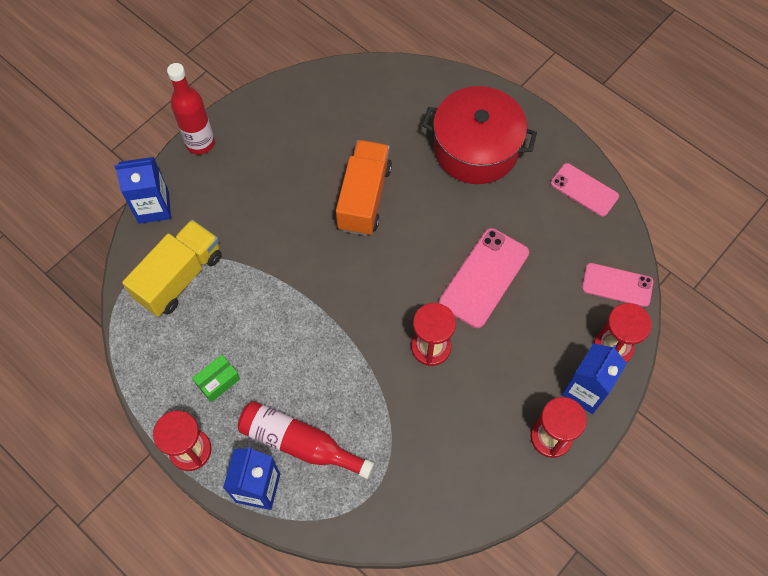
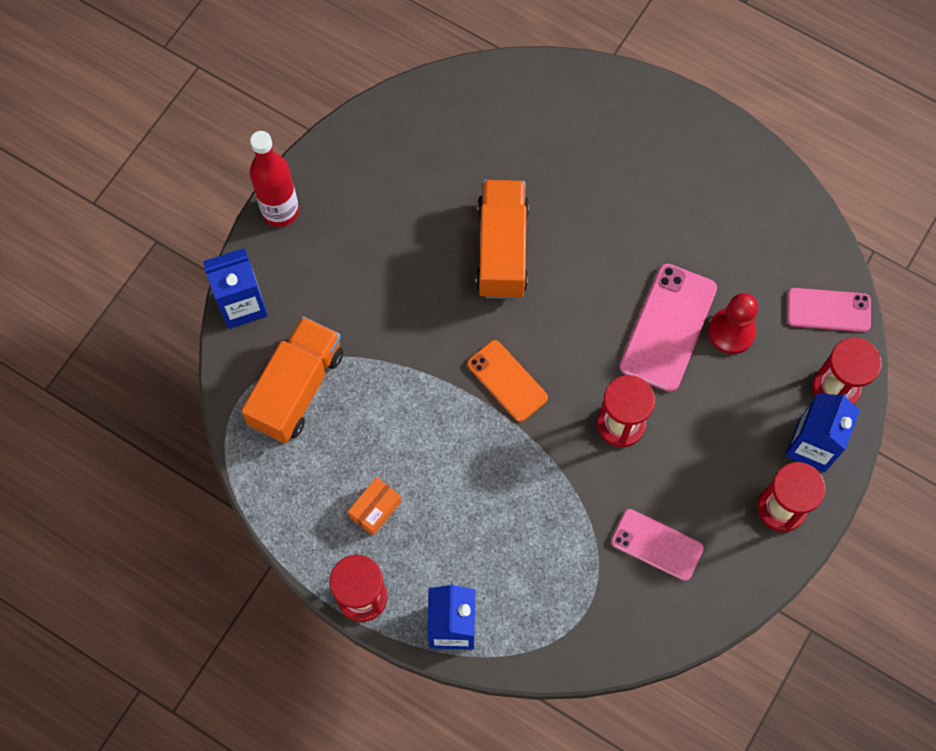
camera: 10 degrees left, 5 degrees up
yellow truck [122,220,222,317] -> orange truck [241,316,343,443]
green box [192,355,240,402] -> orange box [348,477,401,536]
red bottle [238,401,374,479] -> none
red pot [422,86,537,184] -> none
pink phone [551,163,619,217] -> pink phone moved to [611,509,704,581]
none -> orange phone [467,340,548,422]
none -> red pawn [708,293,758,354]

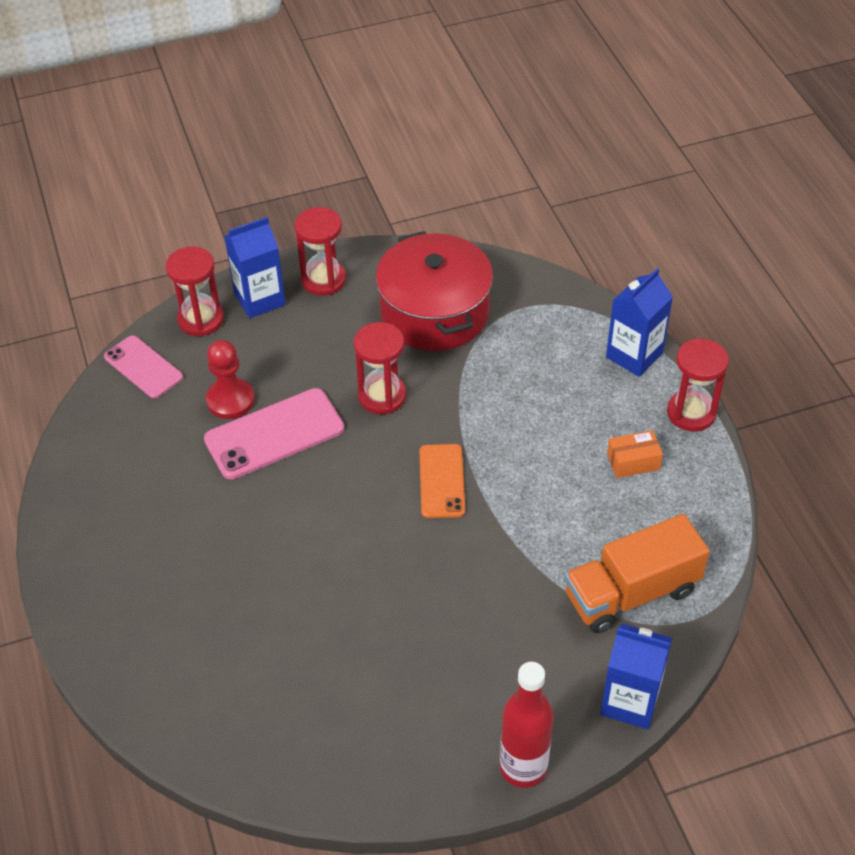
camera: 140 degrees left, 20 degrees down
orange truck [476,180,529,299] -> none
pink phone [611,509,704,581] -> red pot [376,231,493,351]

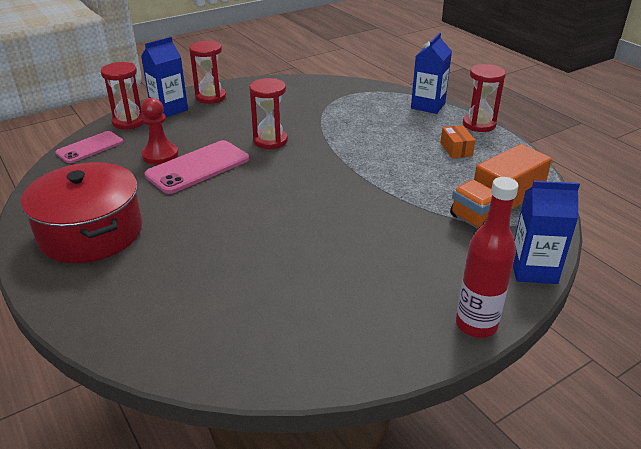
camera: 15 degrees left, 15 degrees down
pink phone [104,335,183,399] -> pink phone turned 75 degrees counterclockwise [55,131,123,163]
red pot [376,231,493,351] -> red pot moved to [21,162,142,263]
orange phone [419,444,465,518] -> none
orange box [607,430,663,478] -> orange box turned 75 degrees counterclockwise [440,125,476,158]

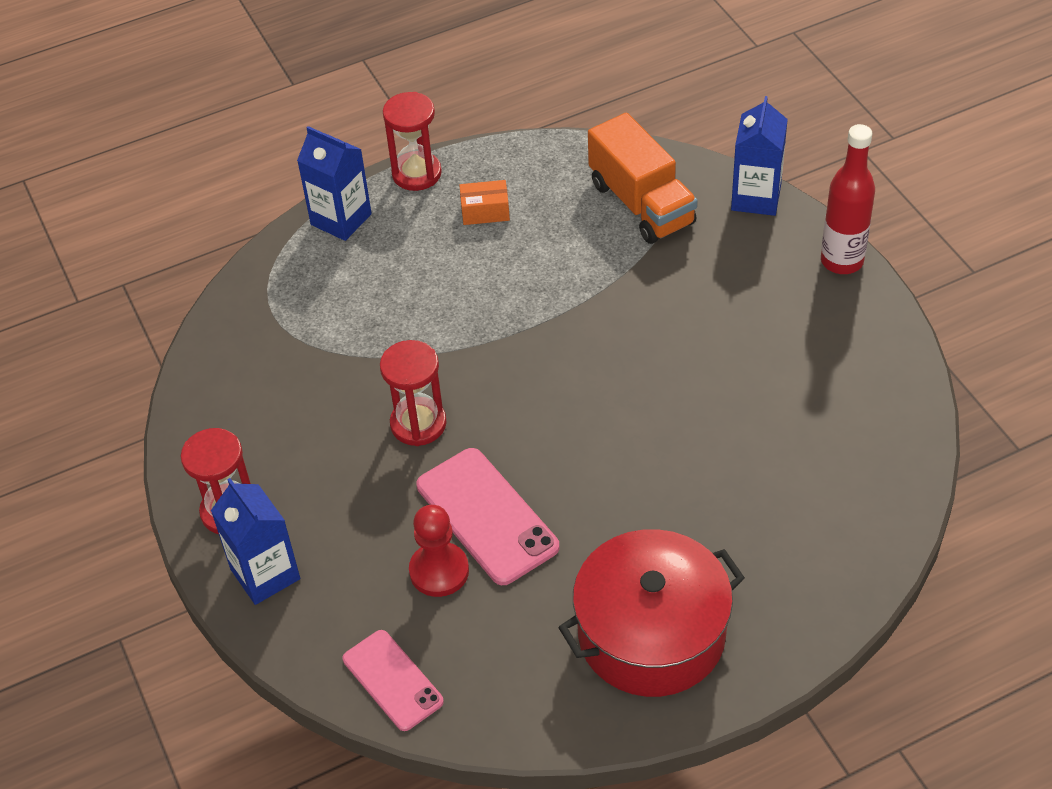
camera: 80 degrees left, 15 degrees up
red hourglass [101,62,144,130] -> none

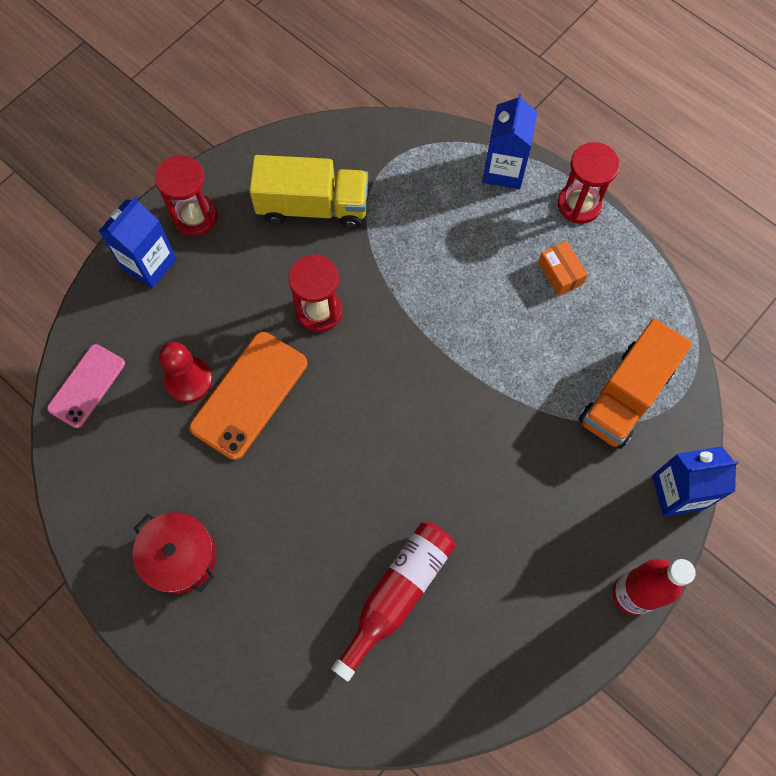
camera: 65 degrees right, 20 degrees up
pink phone [416,448,559,585] -> orange phone [189,332,307,460]
red pot [558,529,745,697] -> red pot [133,512,216,594], size x0.61
none -> yellow truck [249,155,368,228]
none -> red bottle [331,522,455,682]

